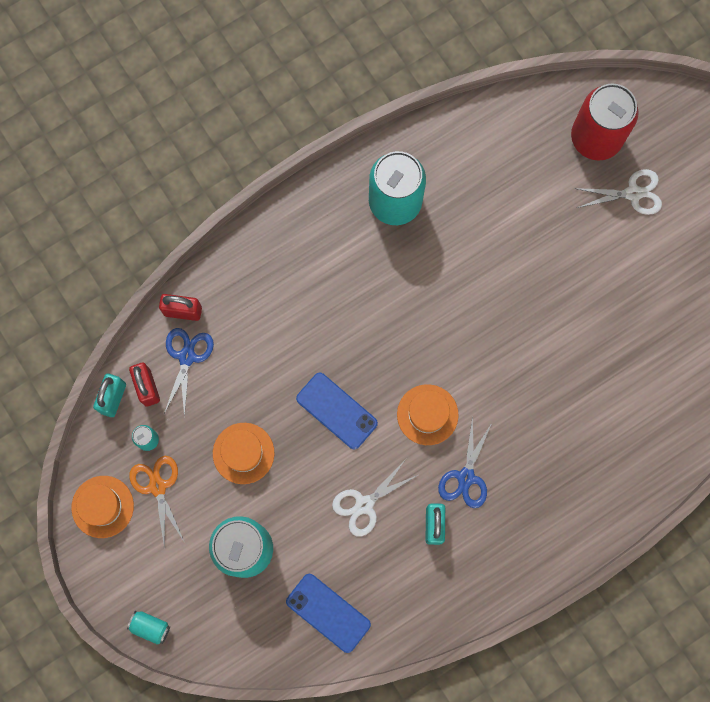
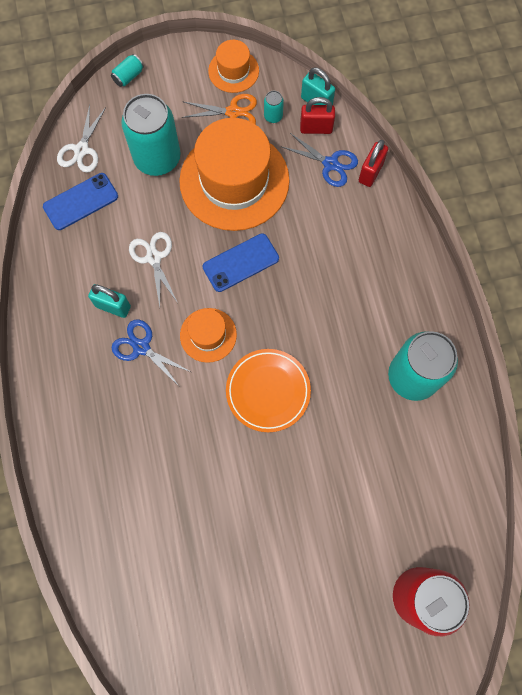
camera: 110 degrees right, 5 degrees down
orange hat [213,423,274,484] -> orange hat [179,118,290,231], size x2.06
white scissors [574,169,662,215] -> white scissors moved to [57,105,106,173]
none -> orange plate [226,349,311,432]

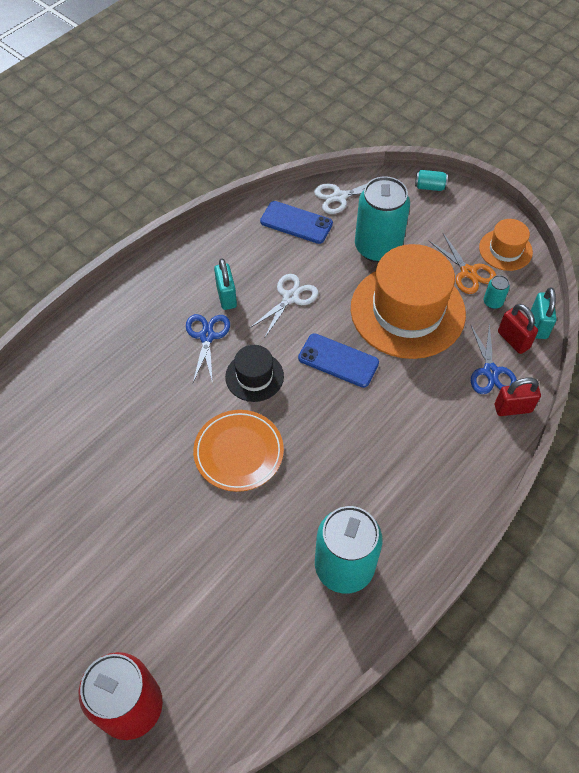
camera: 55 degrees right, 15 degrees down
orange hat [180,308,237,363] -> black hat [225,345,284,402]

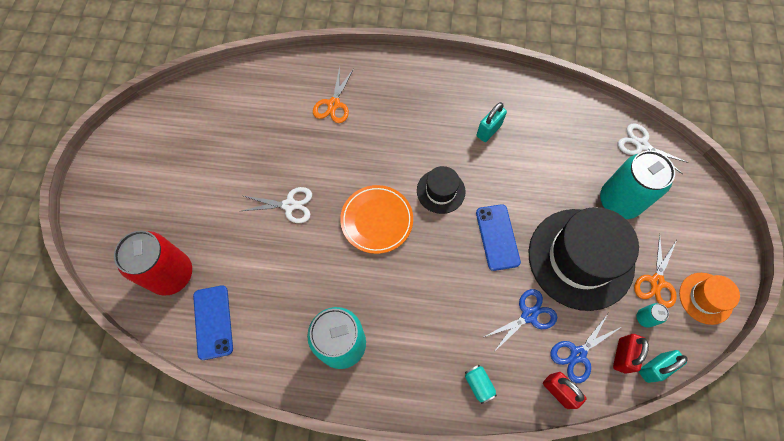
camera: 55 degrees right, 10 degrees up
blue scissors [186,314,230,384] -> blue scissors moved to [484,289,557,353]
white scissors [250,274,318,337] -> white scissors moved to [242,187,312,223]
blue phone [260,201,333,244] -> blue phone moved to [193,285,233,360]
orange hat [351,244,466,359] -> black hat [529,207,639,311]
turquoise can [415,170,448,191] -> turquoise can moved to [465,365,497,404]
none -> orange scissors [313,66,354,123]

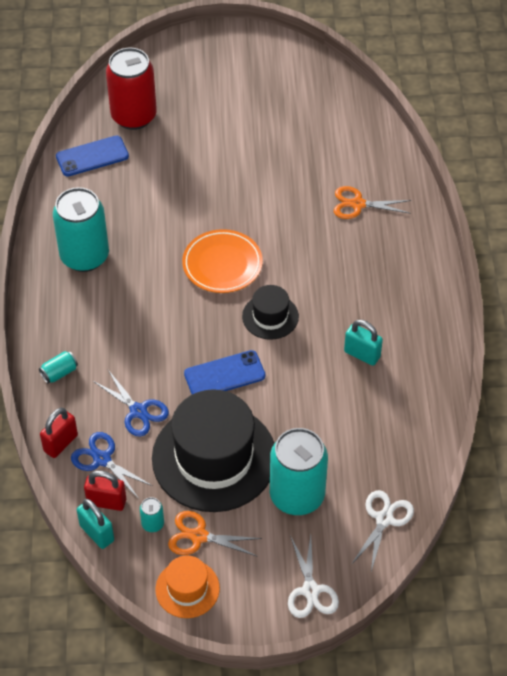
camera: 80 degrees right, 15 degrees down
white scissors [242,187,312,223] -> white scissors moved to [288,535,339,618]

